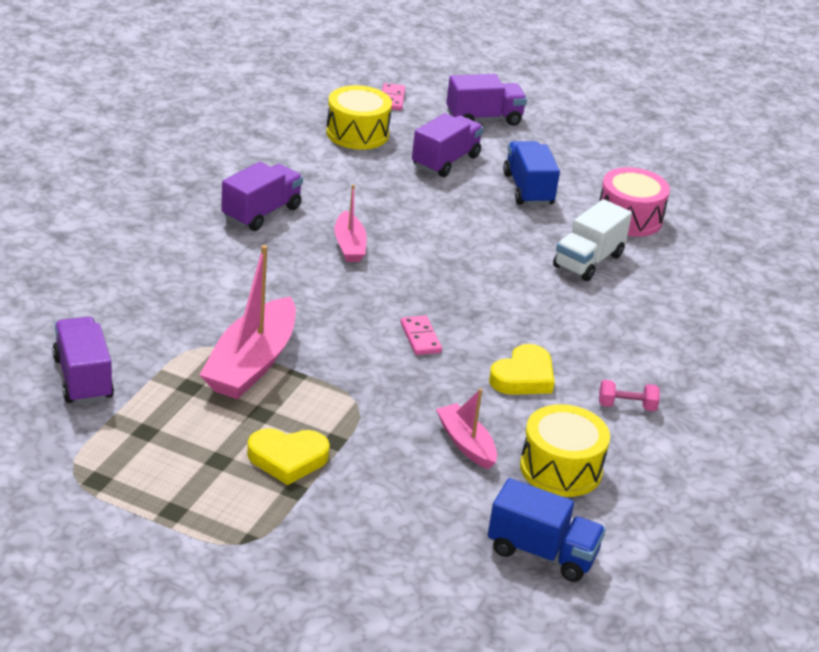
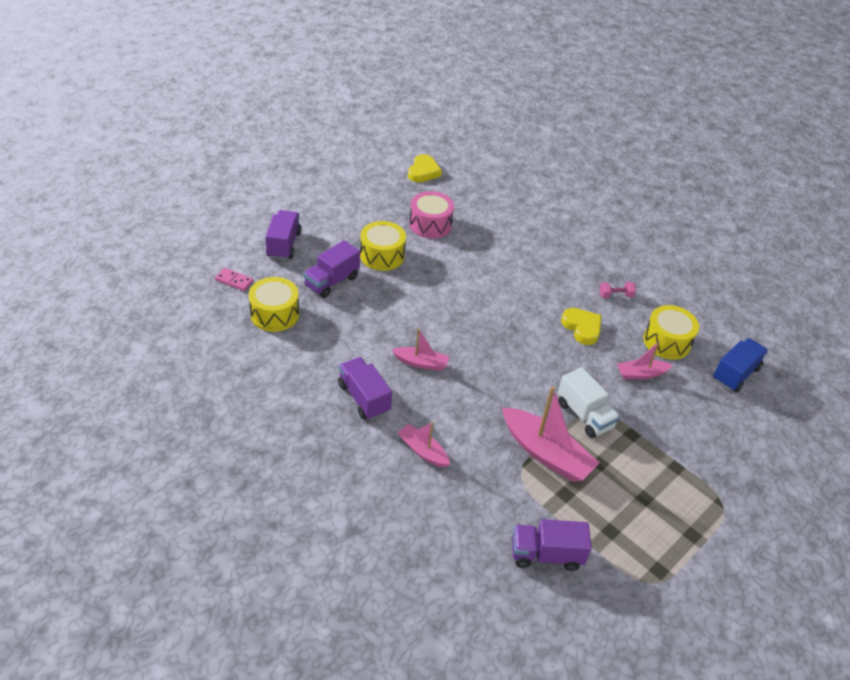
camera: 70 degrees left, 10 degrees up
yellow heart [247,428,330,485] -> yellow heart moved to [408,154,442,182]
pink domino [401,316,442,355] -> none
purple truck [412,113,483,177] -> purple truck turned 105 degrees counterclockwise [303,240,360,298]
blue truck [503,141,560,205] -> yellow drum [360,221,406,271]
white truck [553,199,632,281] -> white truck moved to [558,367,620,438]
pink dumbbell [599,380,660,411] -> pink dumbbell turned 60 degrees clockwise [599,282,636,298]
none -> pink boat [398,422,450,468]

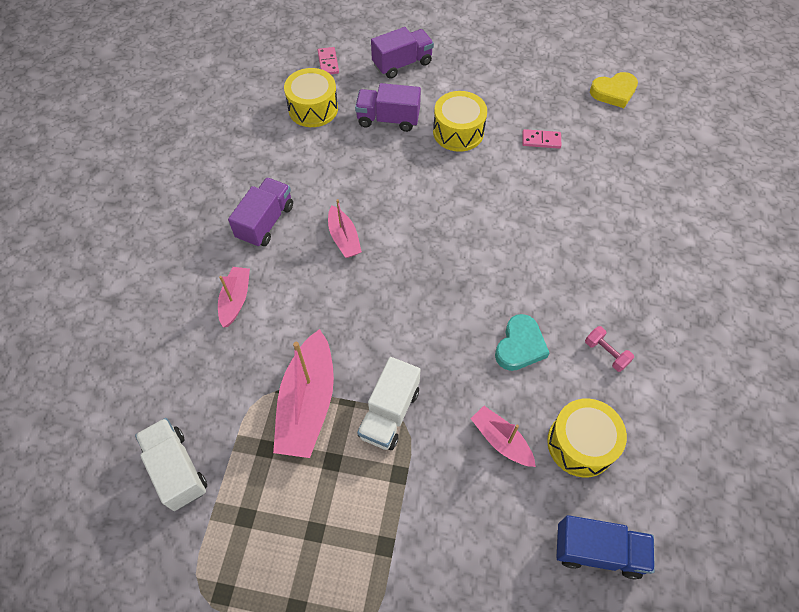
camera: 60 degrees right, 15 degrees up
pink drum [409,191,454,239] -> pink domino [522,129,561,149]
purple truck [512,519,592,571] -> white truck [135,418,207,511]
yellow heart [561,308,601,345] -> turquoise heart [495,314,549,371]

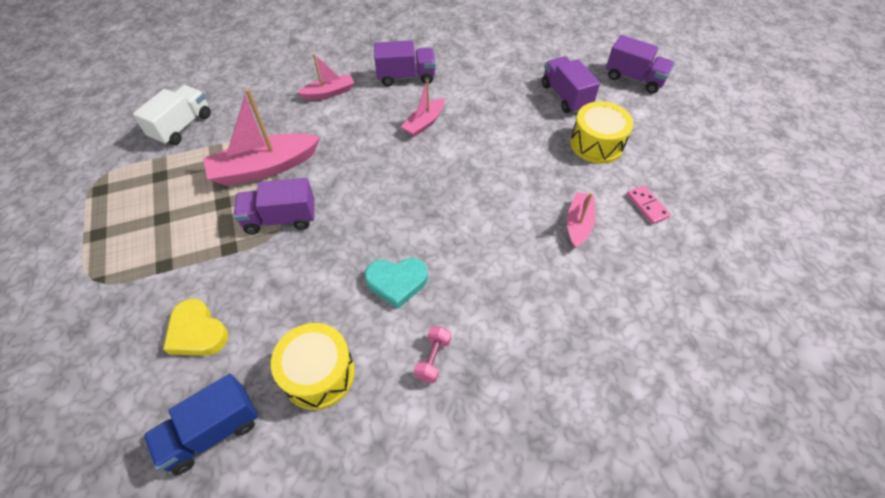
camera: 60 degrees right, 5 degrees down
yellow drum [284,68,338,127] -> none
pink domino [318,47,339,74] -> none
white truck [357,357,421,450] -> purple truck [233,178,315,234]
pink boat [471,406,536,467] -> pink boat moved to [567,192,595,249]
blue truck [556,515,655,579] -> blue truck turned 75 degrees clockwise [143,374,258,475]
yellow heart [590,72,638,108] -> yellow heart moved to [163,299,228,356]

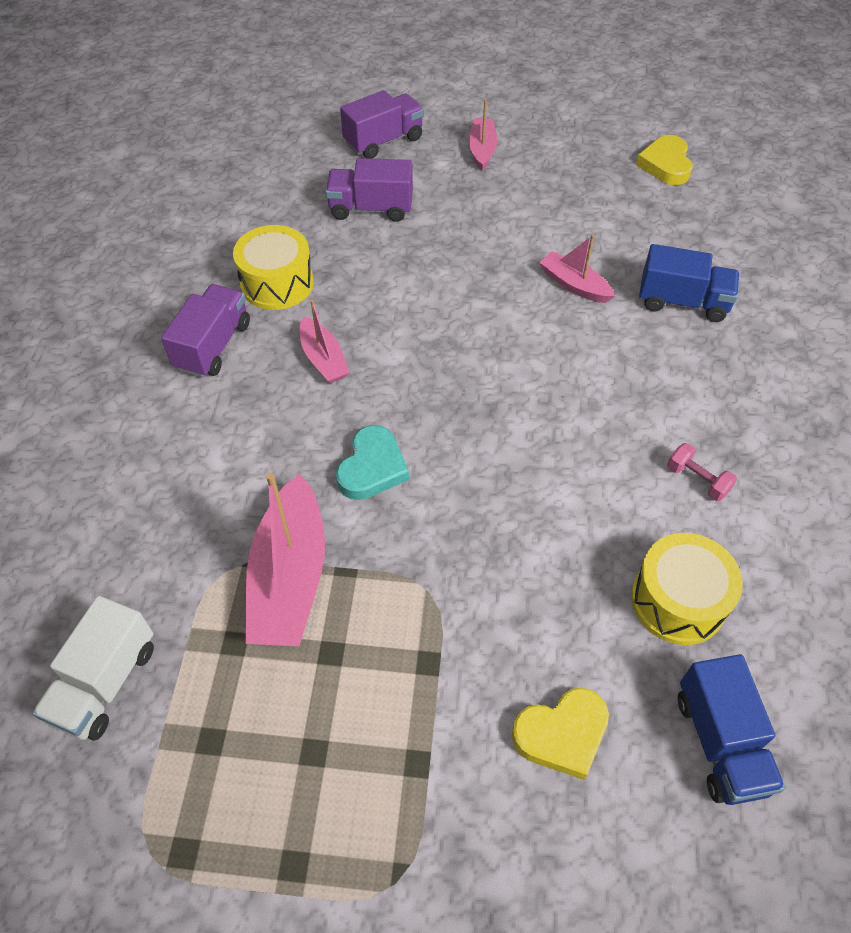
camera: 65 degrees left, 0 degrees up
white truck [133,85,211,145] -> white truck turned 120 degrees counterclockwise [32,596,154,740]
purple truck [233,178,315,234] -> none
pink boat [297,54,354,100] -> pink boat moved to [468,99,498,171]
turquoise heart [365,258,428,309] -> turquoise heart moved to [336,425,409,500]
yellow drum [570,101,633,164] -> yellow drum moved to [233,225,314,310]
pink domino [627,185,671,224] -> none
none -> yellow heart [636,135,693,185]
none -> blue truck [639,244,740,322]

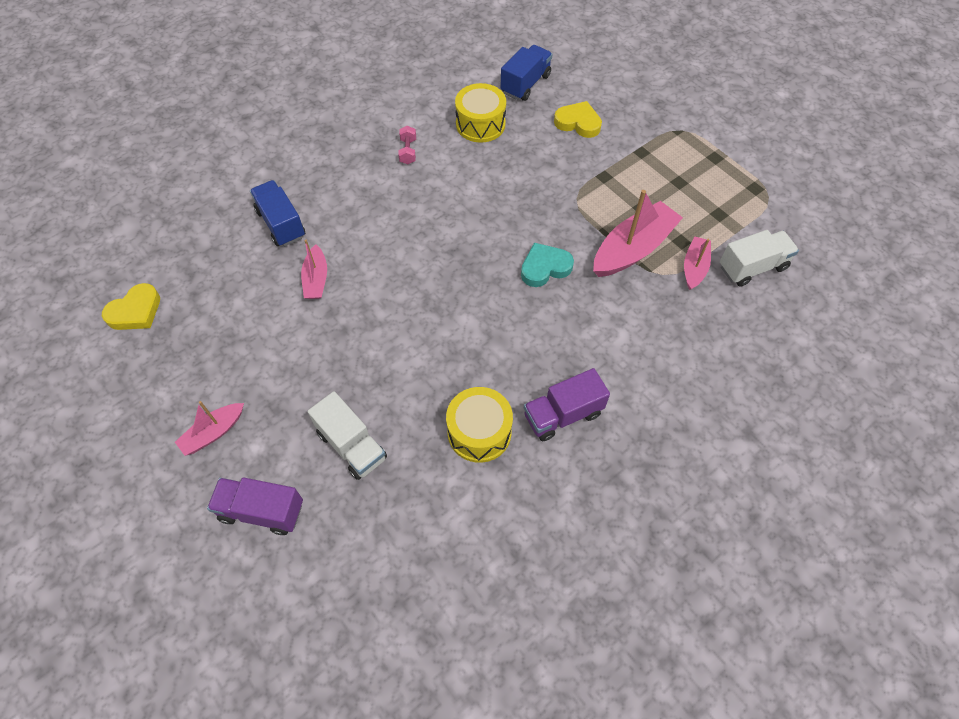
camera: 135 degrees left, 5 degrees up
pink boat [300,300,350,383] -> pink boat moved to [684,236,711,290]
purple truck [326,158,413,222] -> white truck [308,391,387,480]

